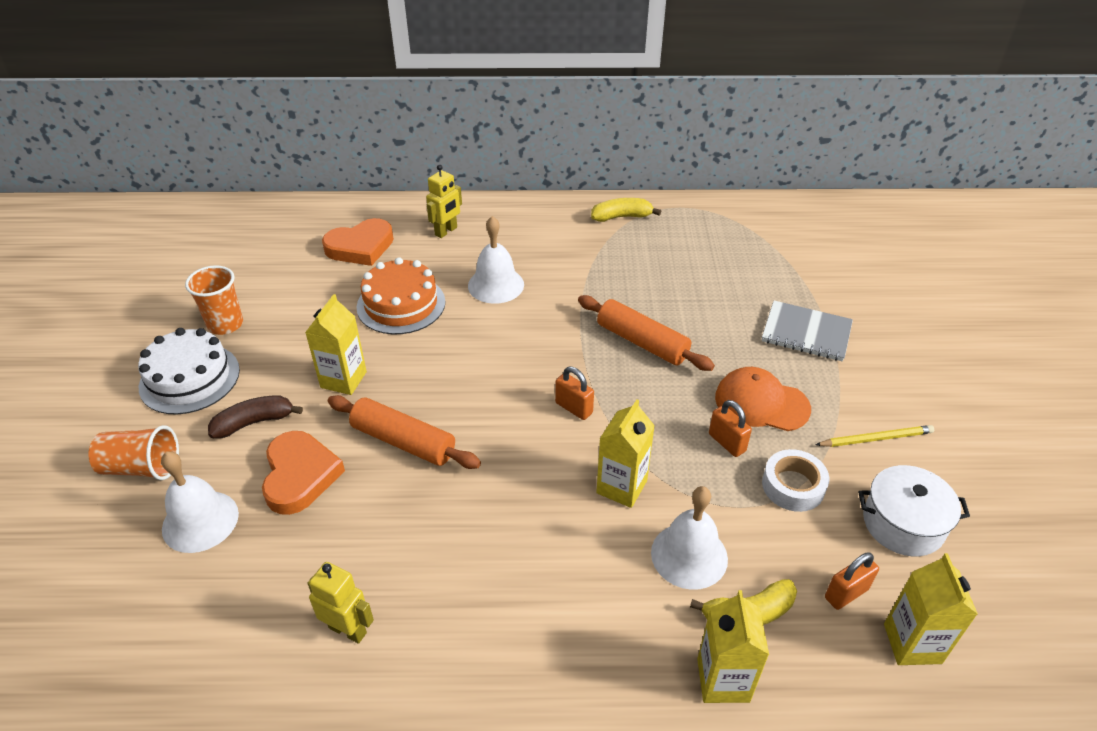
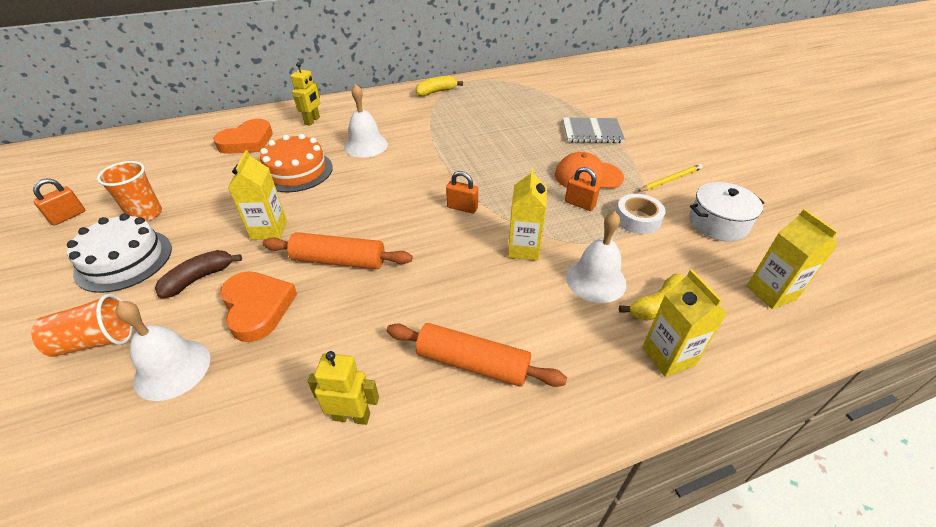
camera: 20 degrees left, 0 degrees up
orange rolling pin [578,295,715,371] -> orange rolling pin moved to [386,323,567,387]
orange padlock [825,552,879,610] -> orange padlock moved to [33,179,86,225]

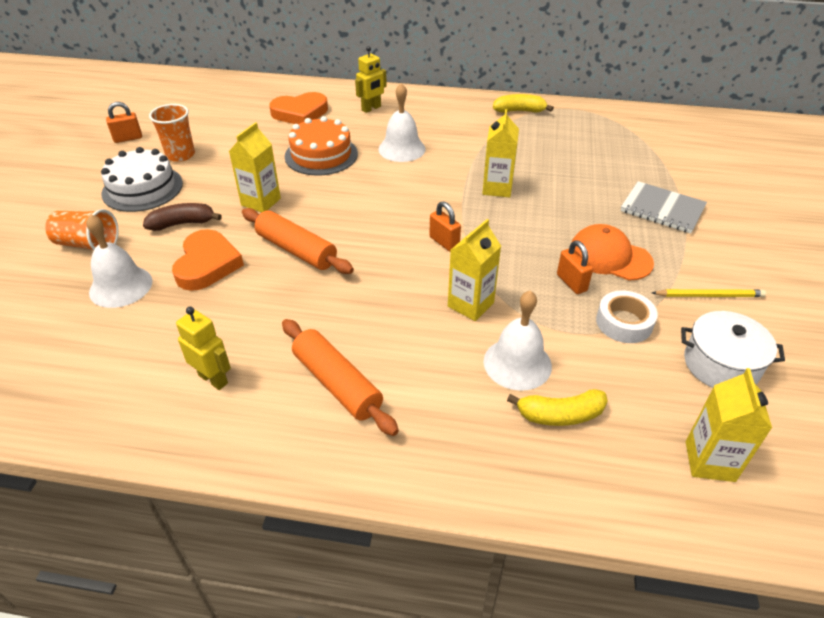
camera: 30 degrees right, 0 degrees up
yellow carton [642,269,728,377] -> yellow carton moved to [482,109,519,197]

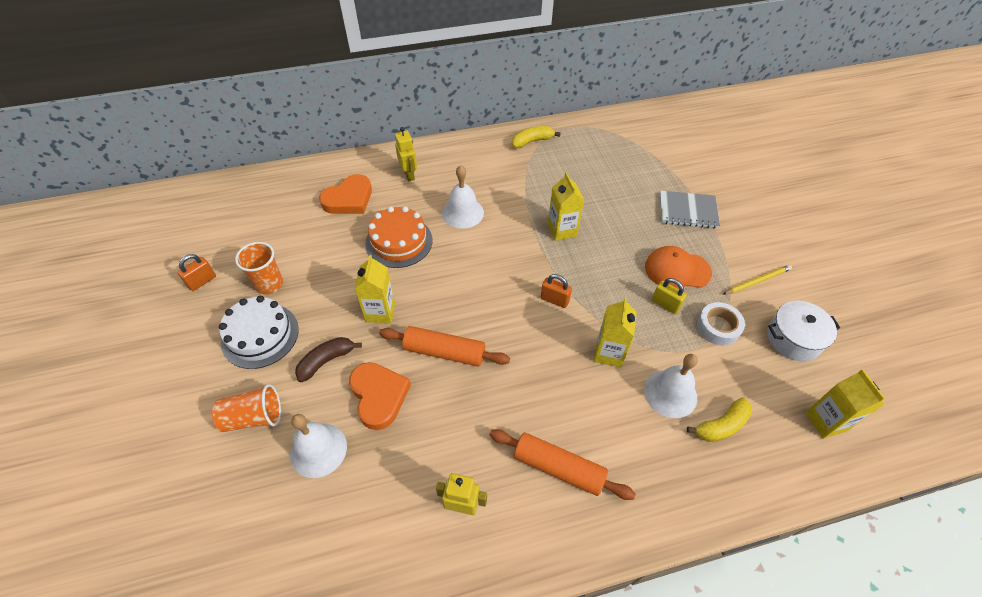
camera: 25 degrees left, 10 degrees up
yellow robot [355,46,387,113] -> yellow robot turned 45 degrees counterclockwise [395,127,417,181]
orange padlock [557,240,593,294] -> yellow padlock [652,278,687,314]

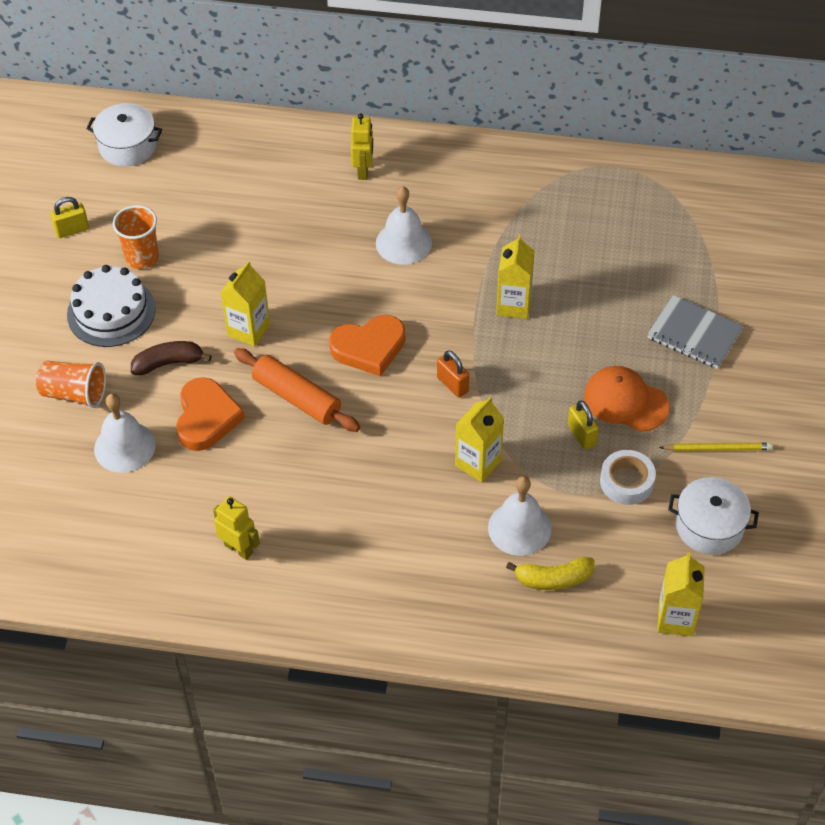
camera: 25 degrees right, 0 degrees up
orange padlock [178,254,216,291] -> yellow padlock [50,197,89,238]
orange heart [319,174,372,214] -> orange heart moved to [329,315,405,376]
orange cake [365,206,433,268] -> none
orange rolling pin [490,429,636,500] -> none
yellow banana [512,126,561,148] -> none
none -> white pot [86,103,162,166]

